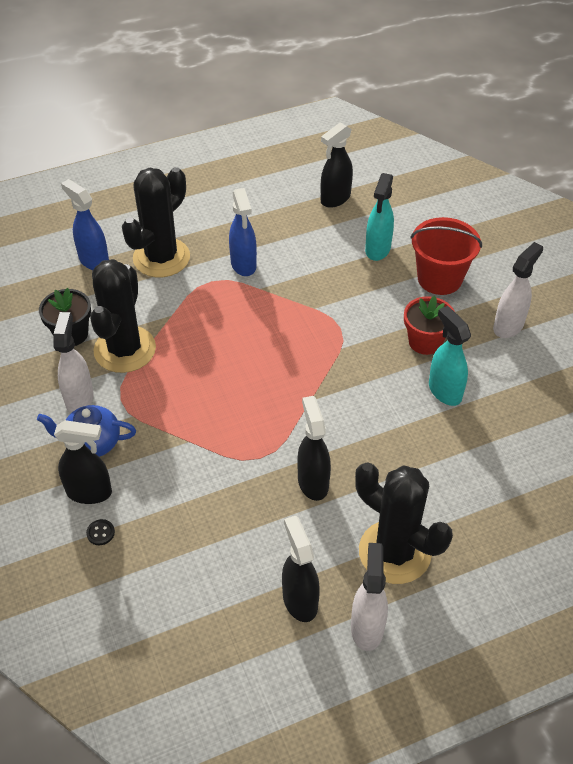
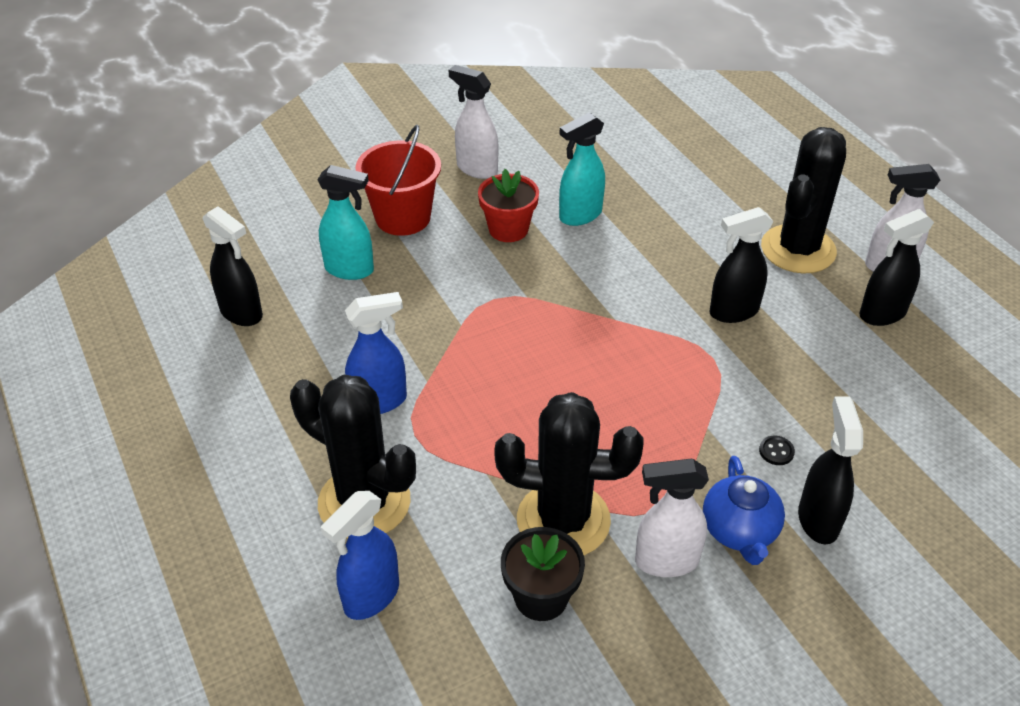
camera: 95 degrees left, 5 degrees down
black button [86,519,115,545] -> black button moved to [759,436,795,465]

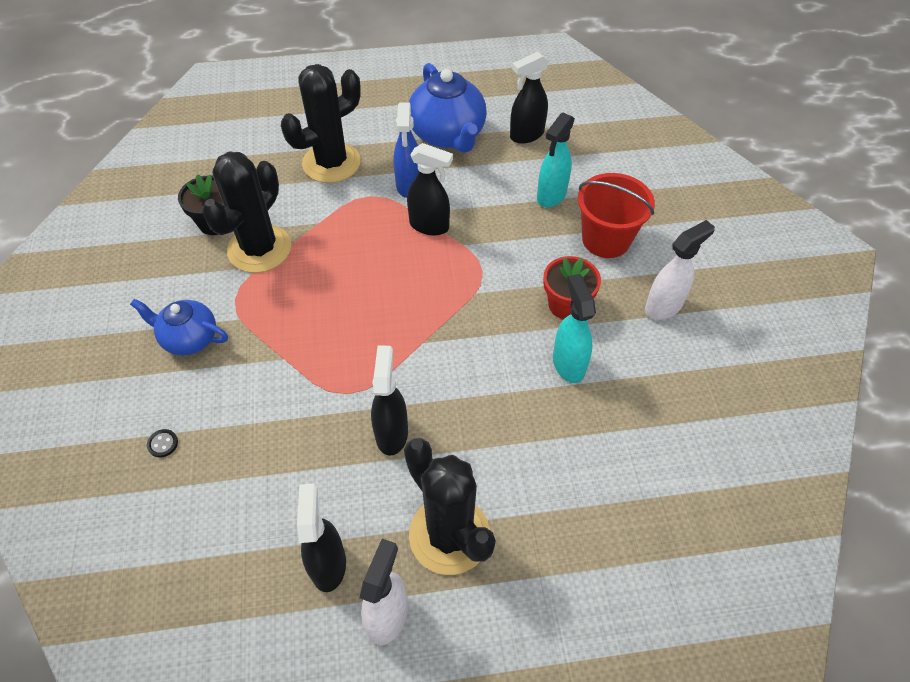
camera: 110 degrees right, 10 degrees up
blue spray bottle [321,491,399,620] -> none
white spray bottle [635,459,709,577] -> none
black button [759,436,795,465] -> black button moved to [147,429,178,457]
black spray bottle [798,397,863,544] -> black spray bottle moved to [407,143,453,236]
none -> blue teapot [409,63,487,153]

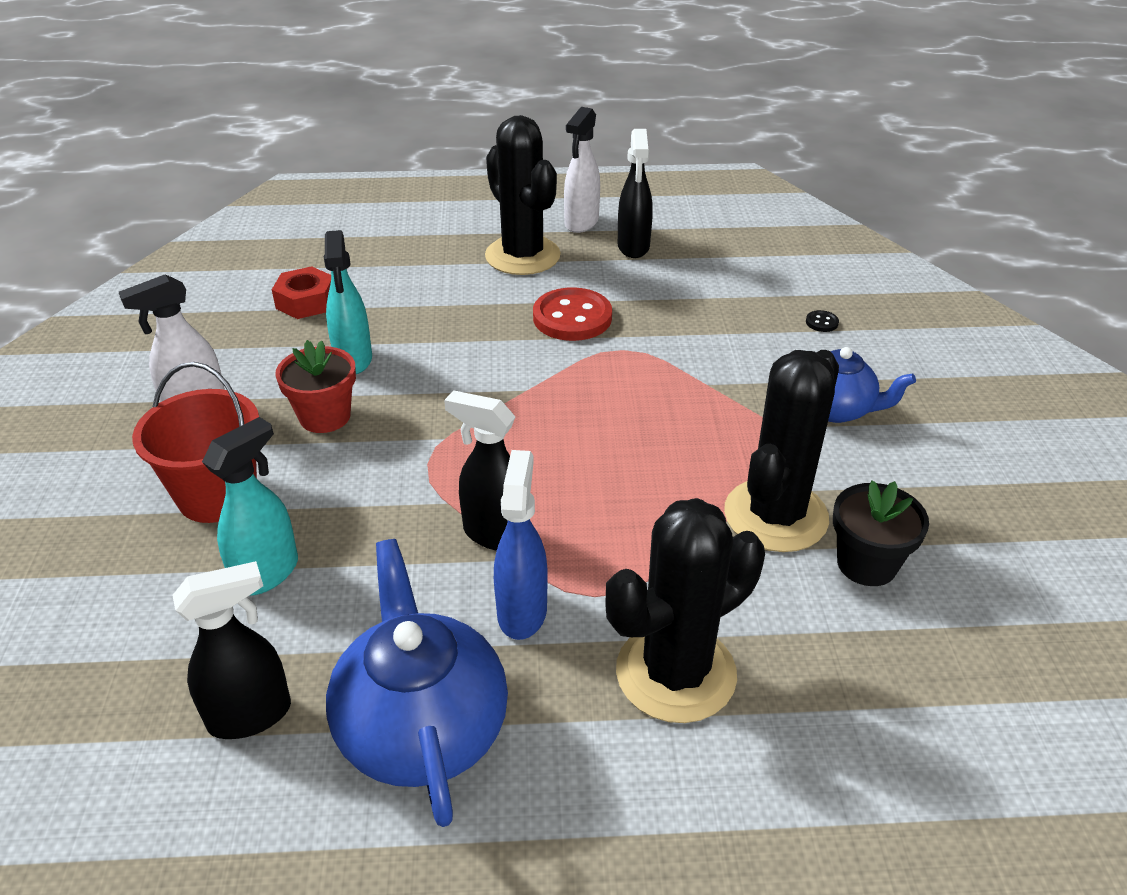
camera: 175 degrees left, 15 degrees down
black spray bottle [371,345,408,456] -> red button [533,288,612,341]
none -> red nut [272,266,331,319]

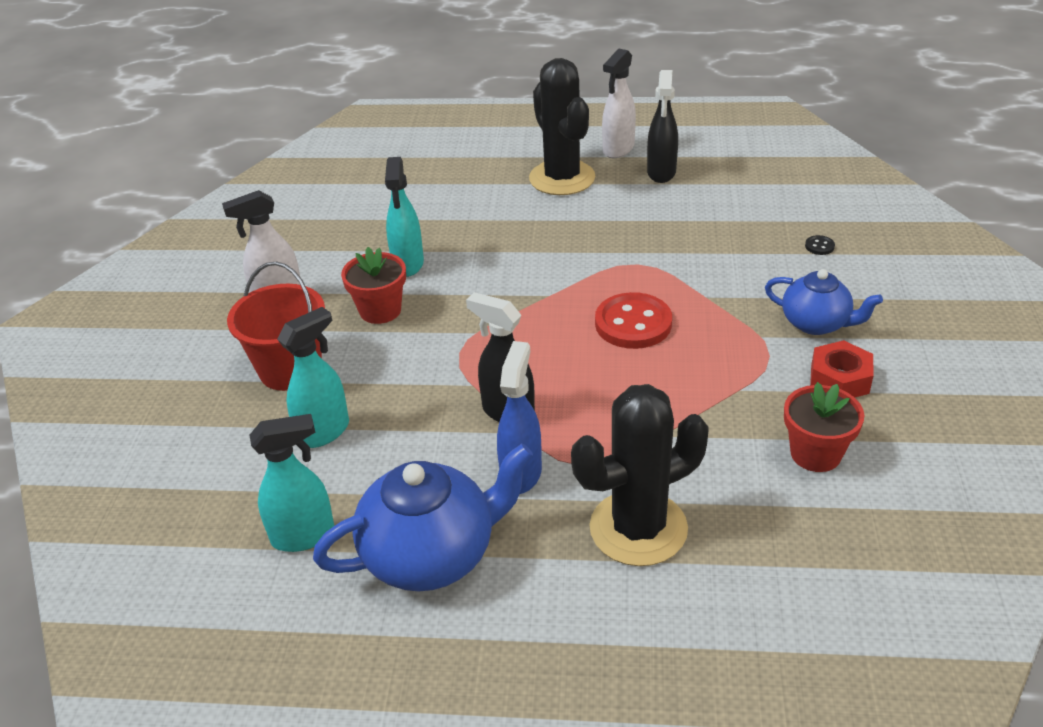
camera: 10 degrees right, 0 degrees up
black spray bottle [172,561,291,739] -> turquoise spray bottle [250,414,334,552]
red nut [272,266,331,319] -> red nut moved to [810,340,874,397]
blue teapot [326,539,508,827] -> blue teapot turned 75 degrees clockwise [313,444,533,591]
red button [533,288,612,341] -> red button moved to [595,292,672,349]
black cactus [724,350,839,552] -> none
black flower pot [833,481,929,586] -> red flower pot [784,382,865,472]

